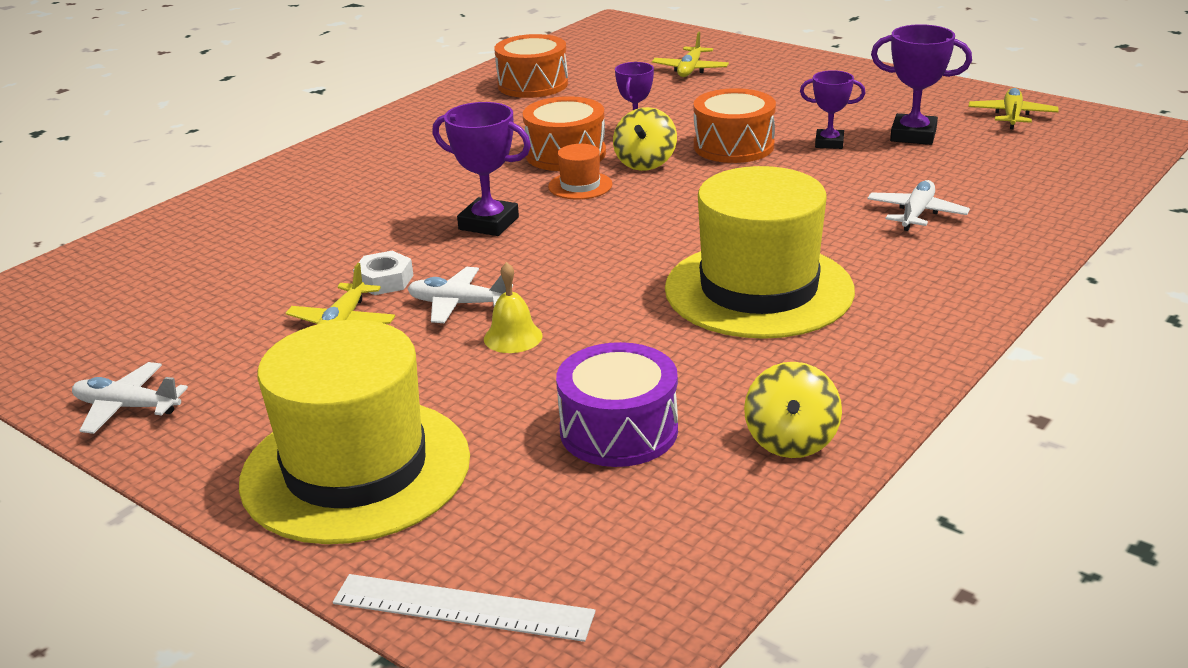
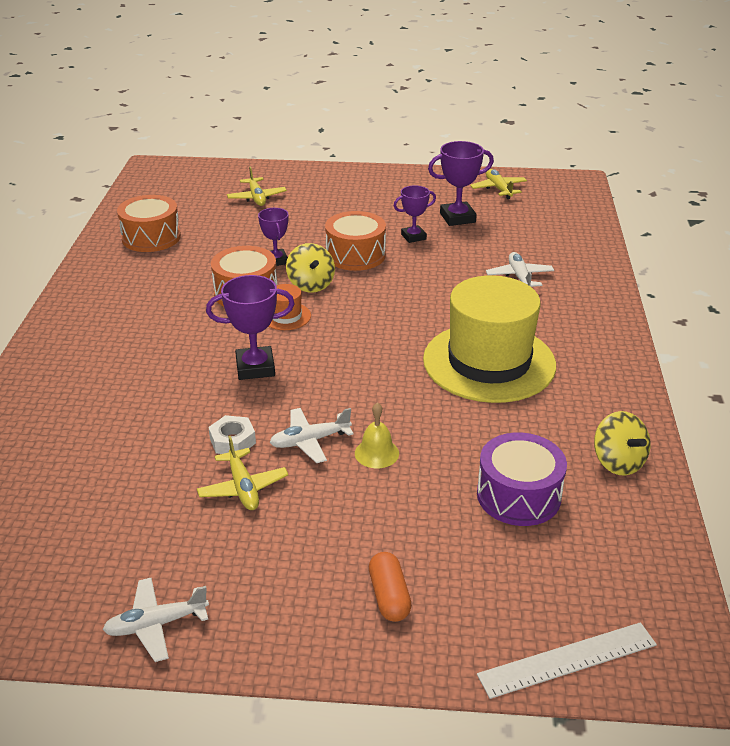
camera: 35 degrees left, 5 degrees up
yellow hat [239,320,470,544] -> orange capsule [369,552,412,622]

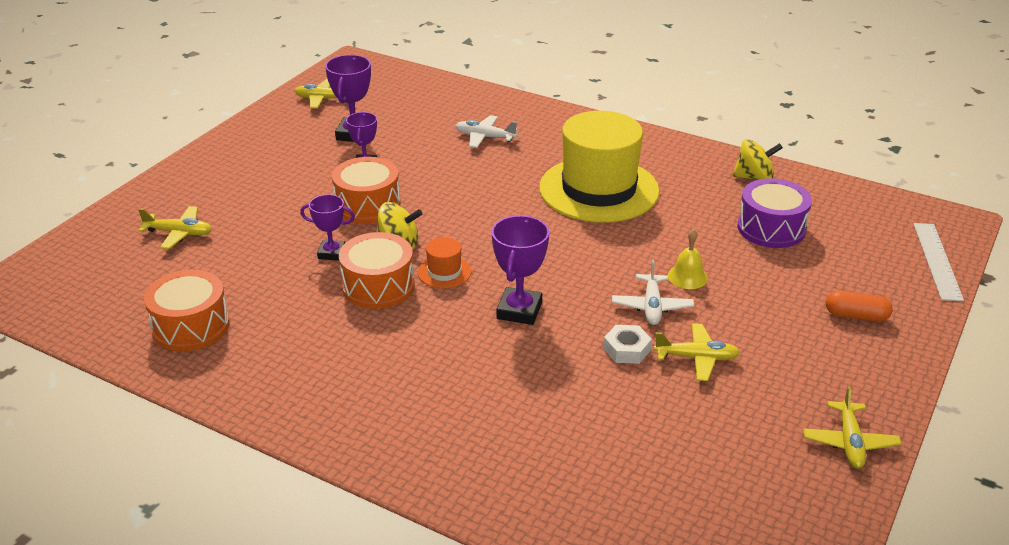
camera: 65 degrees left, 0 degrees up
white plane [102,578,209,662] -> yellow plane [803,386,901,469]

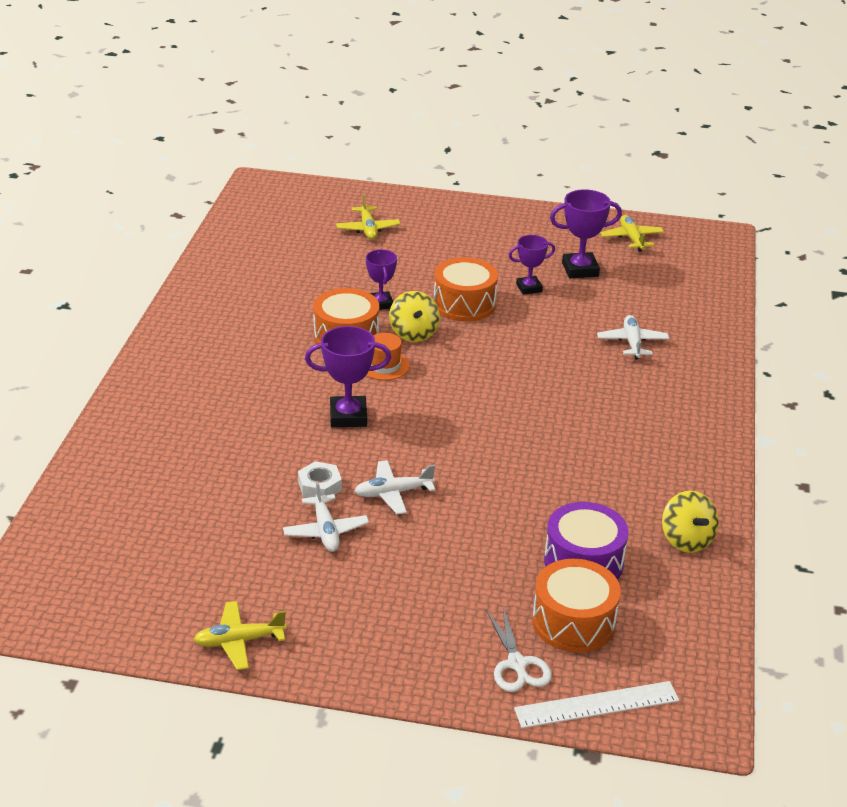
camera: 70 degrees right, 0 degrees up
orange drum [144,270,229,351] -> orange drum moved to [532,559,621,653]
yellow hat [539,111,659,223] -> none
yellow plane [654,323,740,381] -> white plane [283,481,369,552]
yellow bell [668,229,708,289] -> none
orange capsule [826,290,893,322] -> none
none -> white scissors [486,607,552,692]

